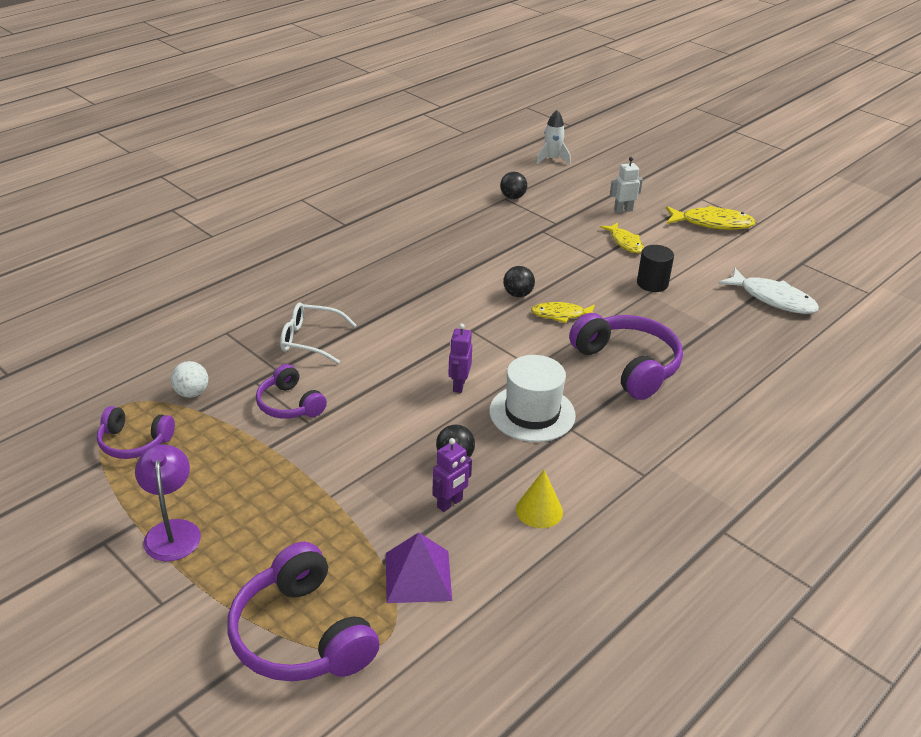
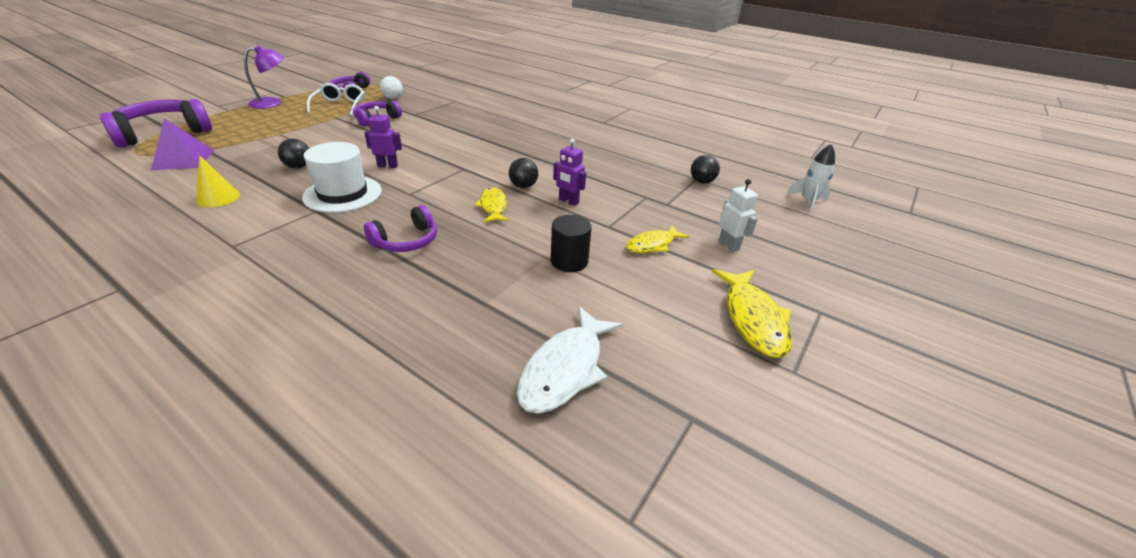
camera: 80 degrees right, 0 degrees up
white glasses [280,302,356,364] -> white glasses moved to [307,83,365,116]
purple robot [432,438,472,512] -> purple robot moved to [553,138,586,206]
purple headphones [569,313,683,400] -> purple headphones [364,205,437,252], size x0.59

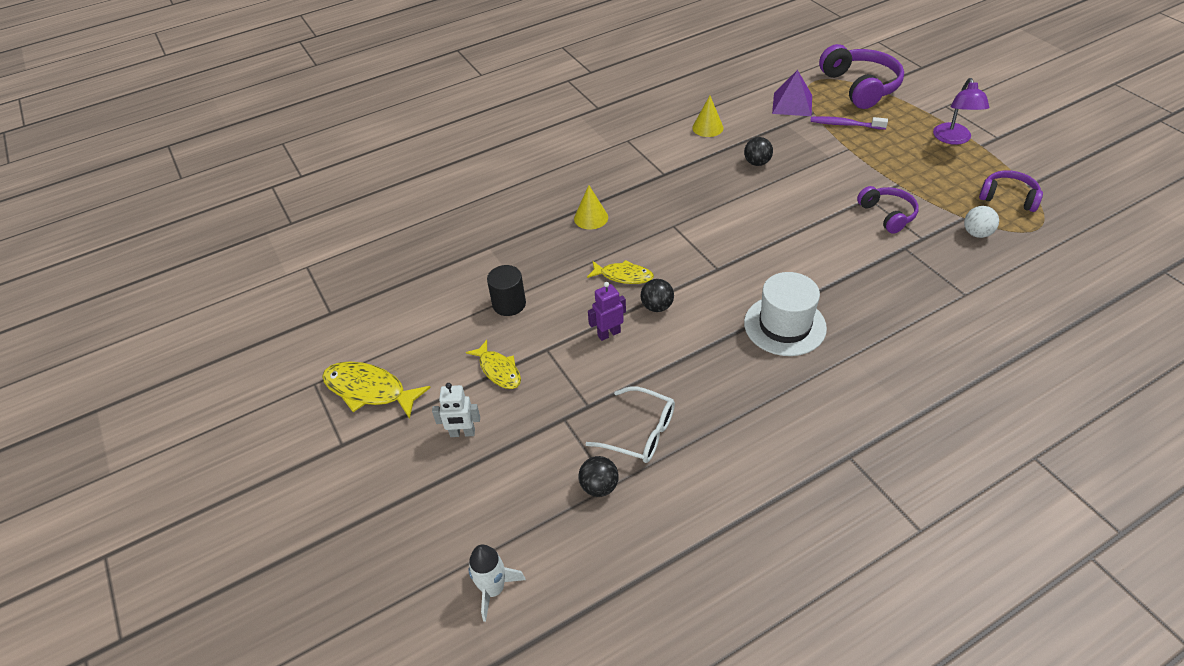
camera: 120 degrees right, 10 degrees up
white hat [302,142,382,213] -> white hat moved to [744,272,827,356]
white glasses [307,83,365,116] -> white glasses moved to [585,386,675,463]
purple robot [364,106,402,168] -> none
purple headphones [364,205,437,252] -> yellow cone [574,185,608,229]
white fish [517,306,623,414] -> none
yellow fish [626,225,689,253] -> yellow fish turned 150 degrees clockwise [466,340,521,389]
none -> purple toothbrush [810,116,888,130]

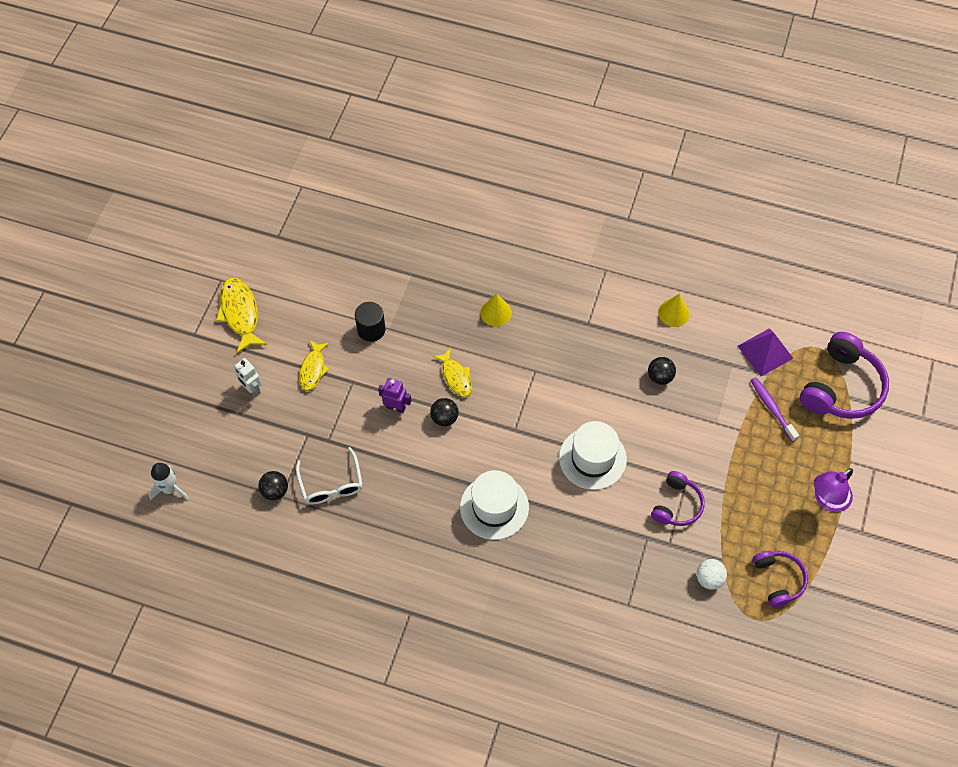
camera: 45 degrees right, 15 degrees up
none -> white hat [559,421,627,490]

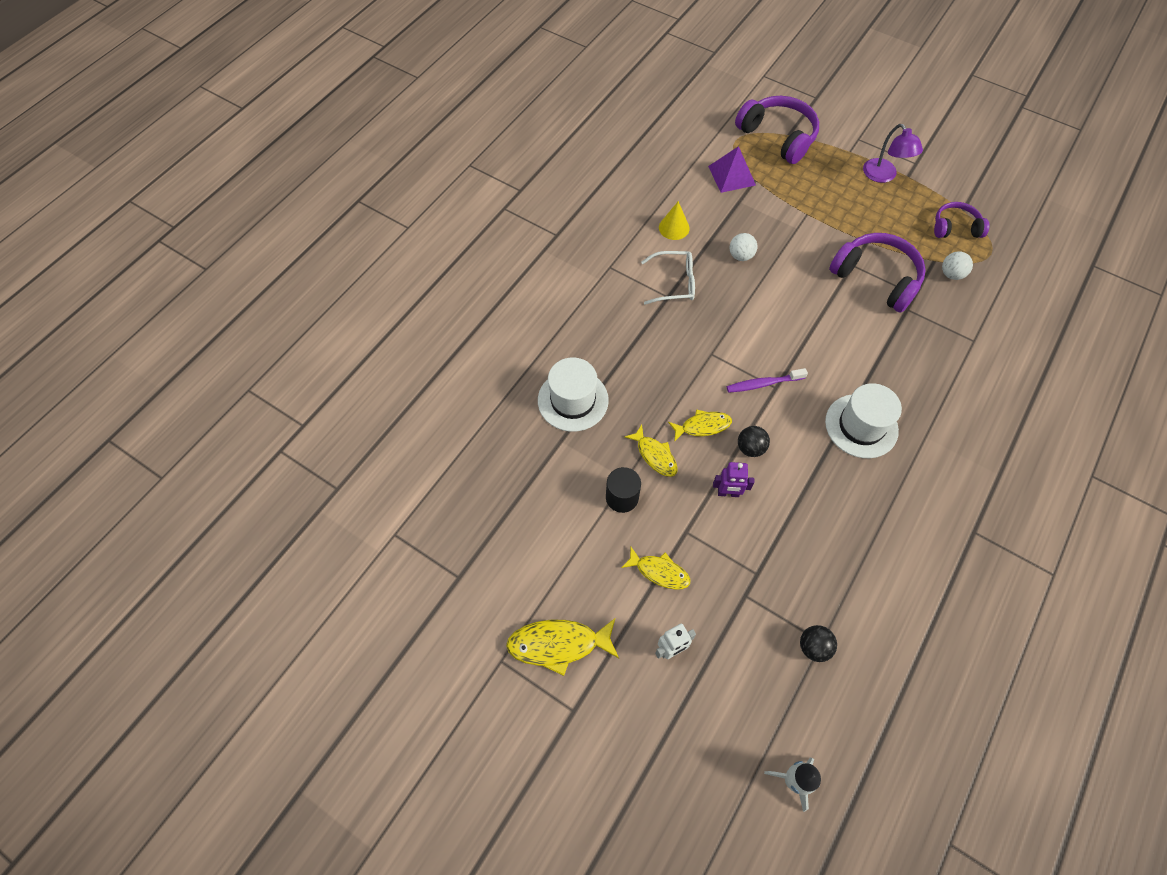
camera: 75 degrees left, 0 degrees up
white glasses [296,447,363,504] -> white glasses moved to [641,251,695,305]
purple robot [378,378,411,413] -> purple robot turned 120 degrees counterclockwise [713,462,755,497]
yellow cone [480,293,512,327] -> none
white hat [559,421,627,490] -> white hat moved to [538,357,609,432]
black ball [648,357,676,385] -> white ball [730,233,757,261]
purple headphones [651,471,705,526] -> purple headphones [829,233,926,312], size x1.69
purple toothbrush [750,377,799,442] -> purple toothbrush moved to [727,368,808,393]
none -> yellow fish [625,424,678,477]

